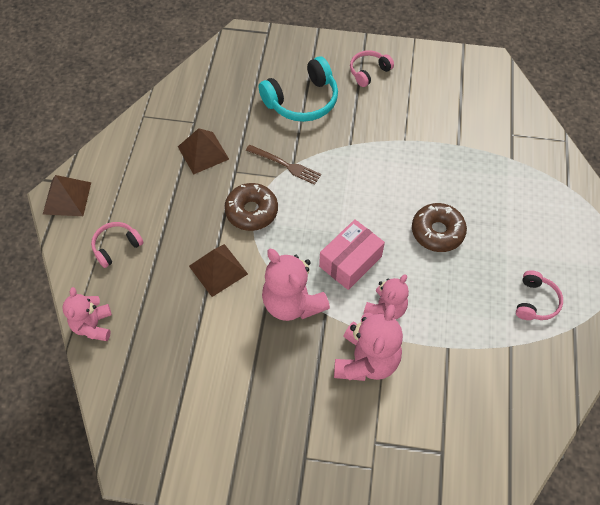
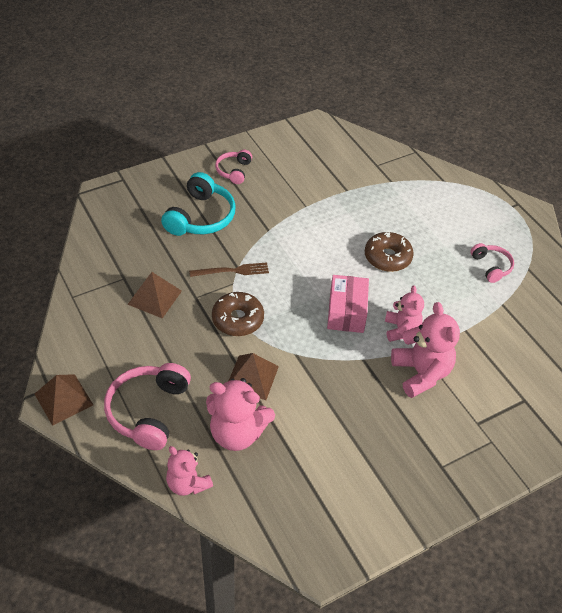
camera: 40 degrees left, 10 degrees down
pink headphones [91,222,144,268] -> pink headphones [104,363,191,450], size x1.75
pink teddy bear [262,249,330,321] -> pink teddy bear moved to [206,378,275,451]

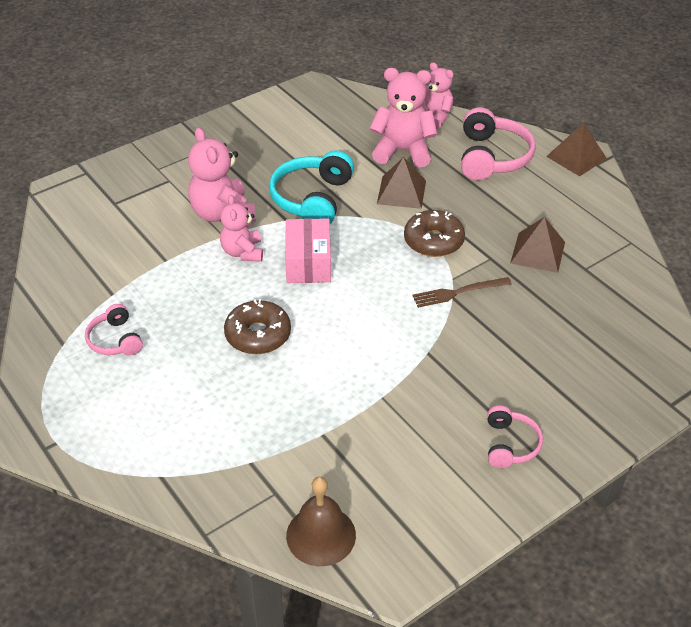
camera: 175 degrees right, 5 degrees down
turquoise headphones [161,172,236,236] -> turquoise headphones moved to [269,150,354,224]
none -> brown bell [286,477,356,566]

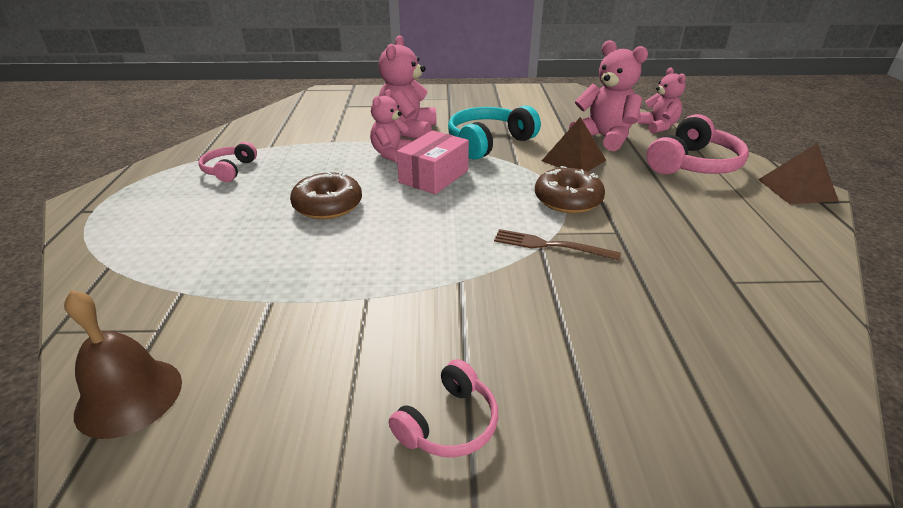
camera: 35 degrees right, 10 degrees down
brown pyramid [510,217,565,273] -> none

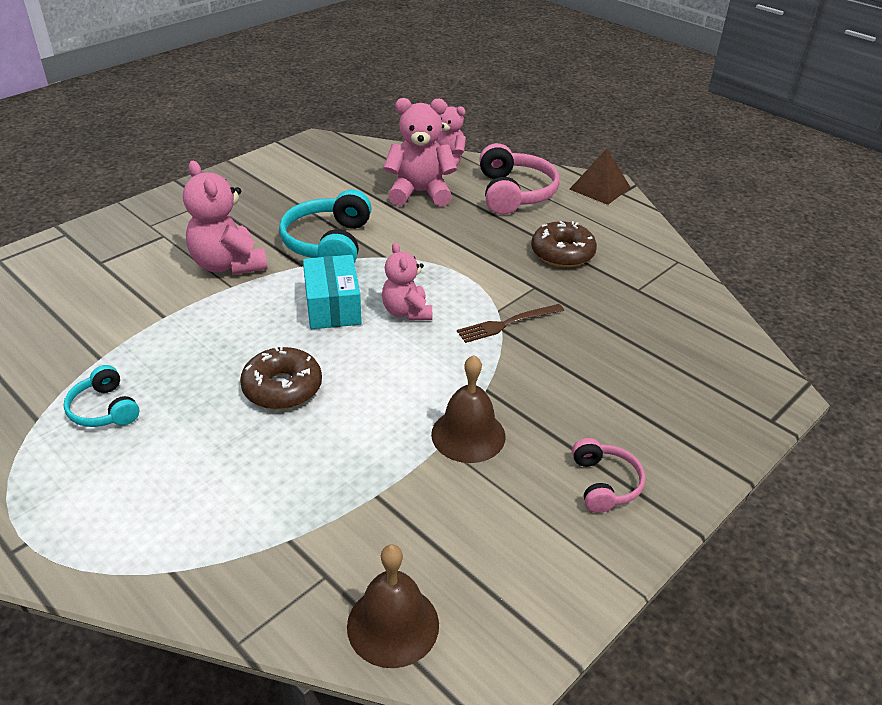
camera: 45 degrees left, 5 degrees up
pink headphones [198,142,257,182] -> turquoise headphones [64,365,139,427]
pink teddy bear [370,89,414,163] -> pink teddy bear moved to [382,242,432,321]
pink box [397,130,469,194] -> turquoise box [303,255,362,329]
brown donut [535,166,605,213] -> brown donut moved to [531,221,597,267]
brown pyramid [542,117,606,172] -> none
none -> brown bell [431,355,506,463]

